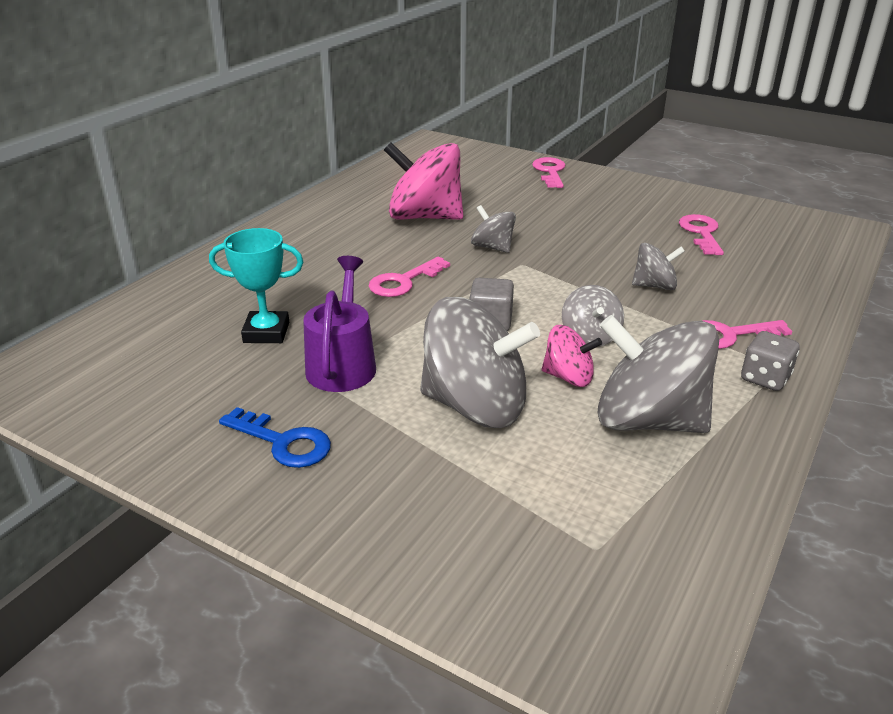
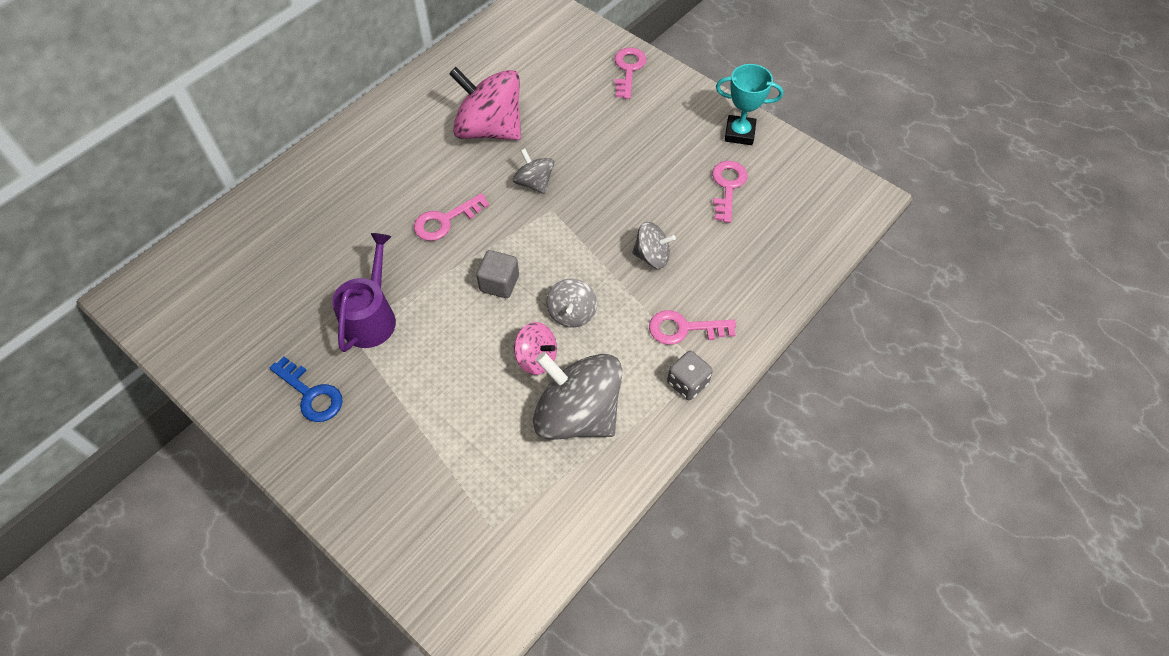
camera: 10 degrees right, 25 degrees up
turquoise trophy [209,228,303,343] -> turquoise trophy moved to [716,64,783,145]
grey spinning top [420,297,540,428] -> none

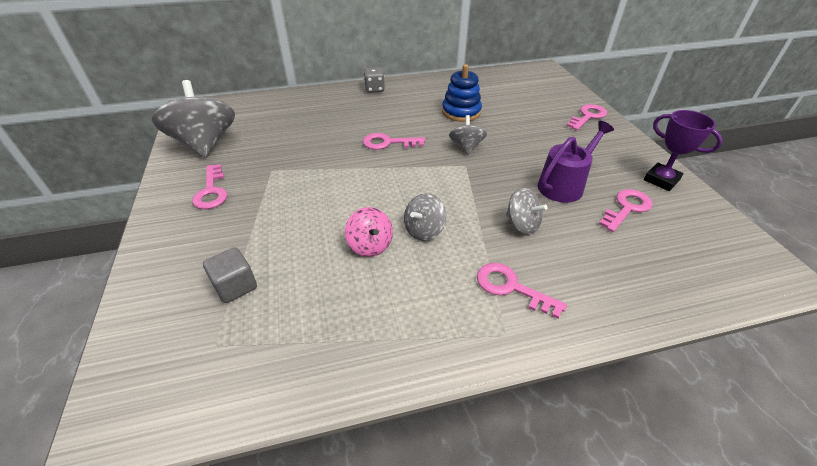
camera: 35 degrees right, 15 degrees down
blue key [270,357,343,422] -> pink key [192,164,227,209]
purple watering can [332,233,396,352] -> purple watering can moved to [538,121,614,203]
pink spinning top [449,67,521,140] -> blue stacking toy [442,64,482,122]
grey cube [476,250,519,298] -> grey cube moved to [203,247,257,303]
grey spinning top [533,352,622,440] -> grey spinning top moved to [152,80,235,158]
grey dice [667,351,713,400] -> grey dice moved to [363,67,385,93]
turquoise trophy [716,64,783,145] -> purple trophy [644,110,723,191]

